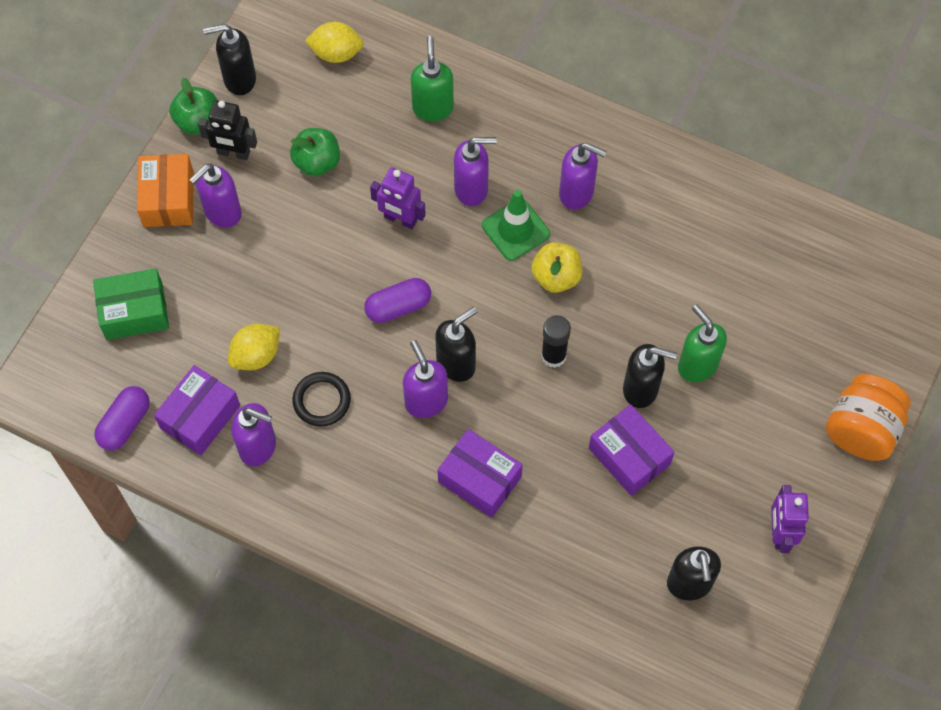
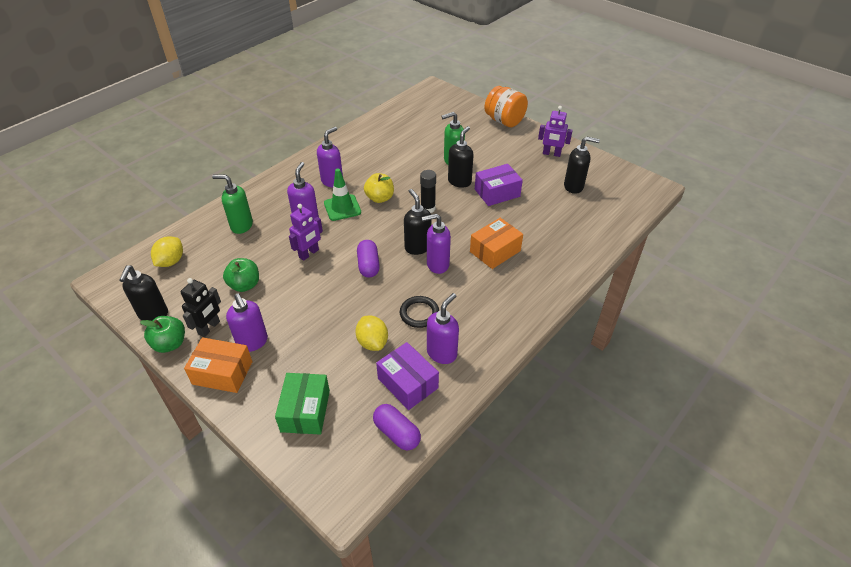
camera: 75 degrees left, 20 degrees down
purple box [438,429,523,518] -> orange box [470,218,523,269]

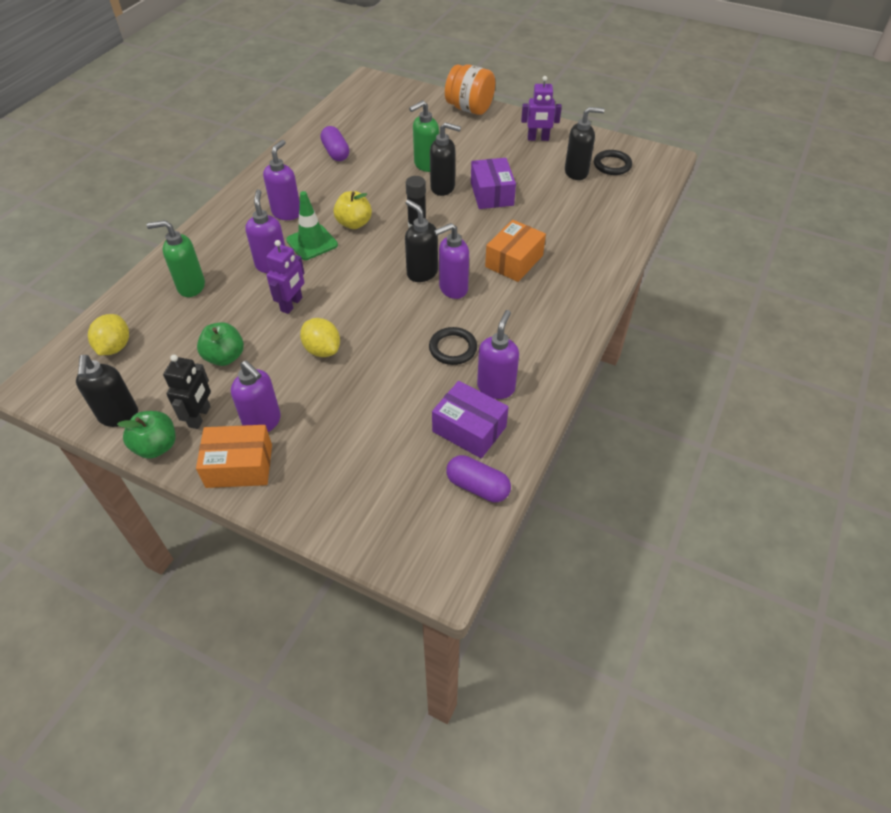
camera: 15 degrees left, 5 degrees up
green box [275,373,330,435] -> none
yellow lemon [355,316,388,351] -> yellow lemon moved to [300,318,340,357]
purple capsule [357,240,380,277] -> purple capsule moved to [320,126,349,161]
black soap dispenser [448,126,474,188] -> black soap dispenser turned 90 degrees clockwise [430,122,461,196]
purple box [475,164,523,206] -> purple box turned 60 degrees counterclockwise [471,158,516,209]
none -> black ring [594,150,632,175]

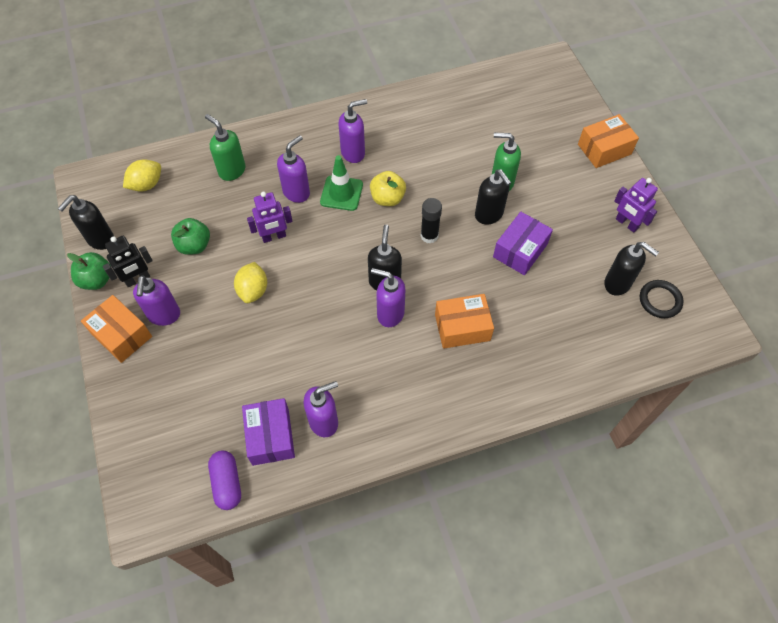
camera: 45 degrees right, 10 degrees up
purple capsule [320,126,349,161] -> none
black ring [429,327,477,365] -> none
orange jar [445,64,495,115] -> orange box [578,114,639,168]

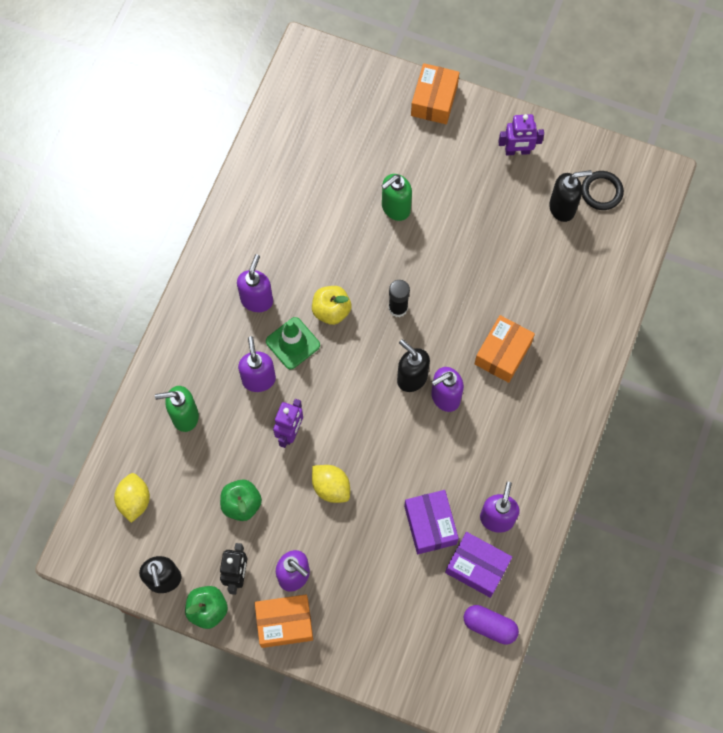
camera: 50 degrees left, 10 degrees up
black soap dispenser [475,169,511,225] -> none
purple box [493,212,553,275] -> purple box moved to [404,490,459,554]

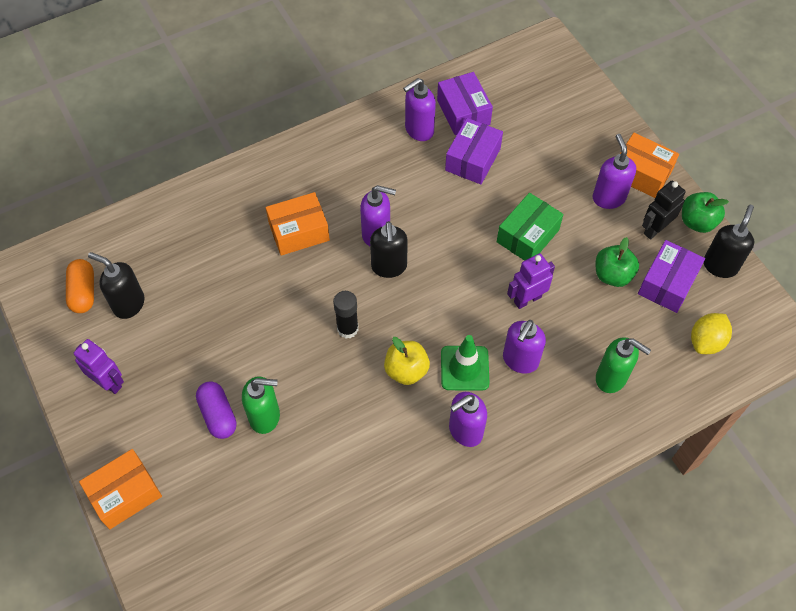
camera: 140 degrees left, 10 degrees down
yellow lemon [312,465,350,503] -> green box [497,193,564,261]
purple capsule [464,605,519,645] -> purple capsule moved to [196,381,236,439]
black ring [582,171,624,210] -> orange capsule [66,259,94,313]
none -> purple box [638,240,705,313]

